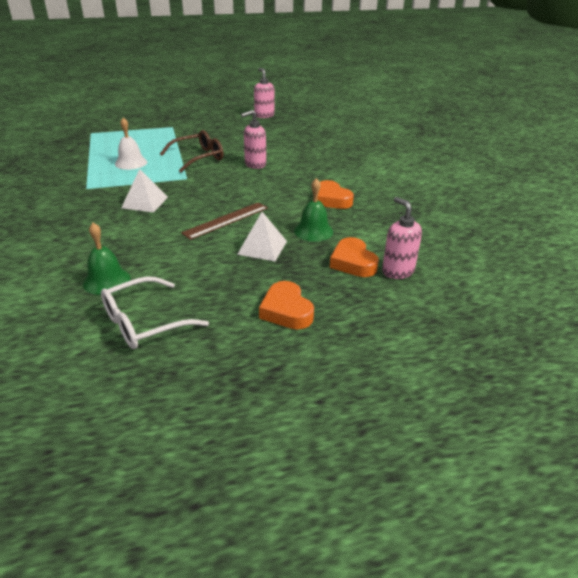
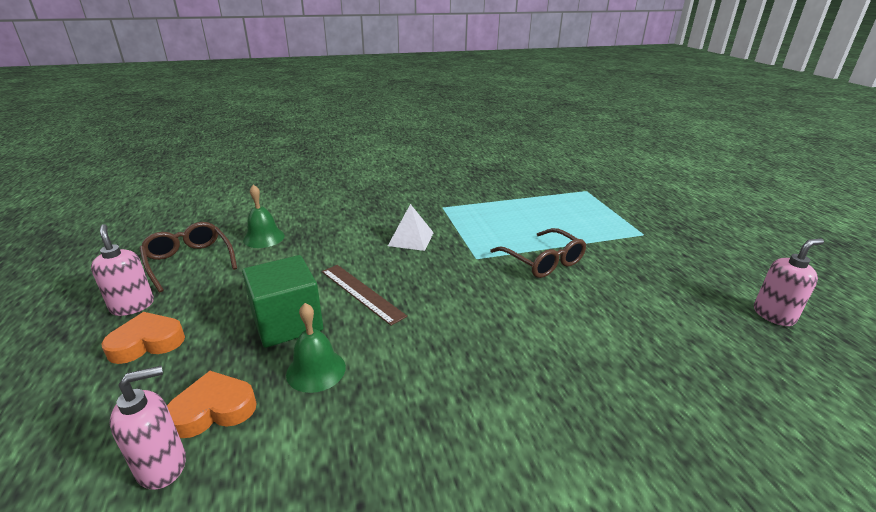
camera: 90 degrees right, 5 degrees down
white glasses [101,276,209,349] -> brown glasses [140,222,237,292]
white bell [115,117,147,170] -> none
white pyramid [237,212,287,261] -> green cube [242,255,323,348]
pink soap dispenser [241,110,266,169] -> pink soap dispenser moved to [91,224,154,316]
orange heart [318,180,354,209] -> none

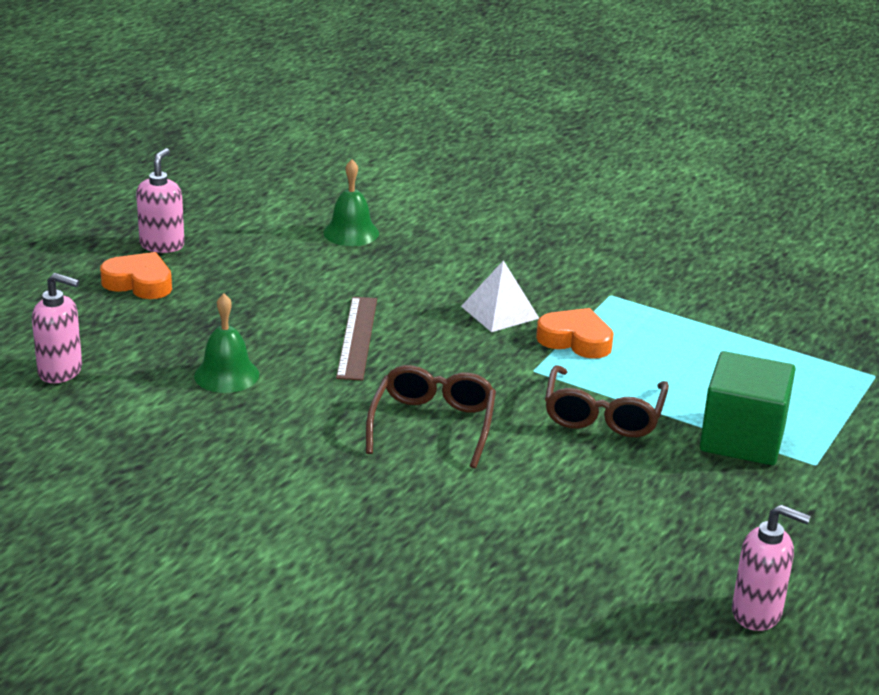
camera: 45 degrees right, 0 degrees up
brown glasses [140,222,237,292] -> brown glasses moved to [366,365,496,468]
orange heart [167,371,257,438] -> orange heart moved to [536,308,614,359]
green cube [242,255,323,348] -> green cube moved to [700,351,795,465]

